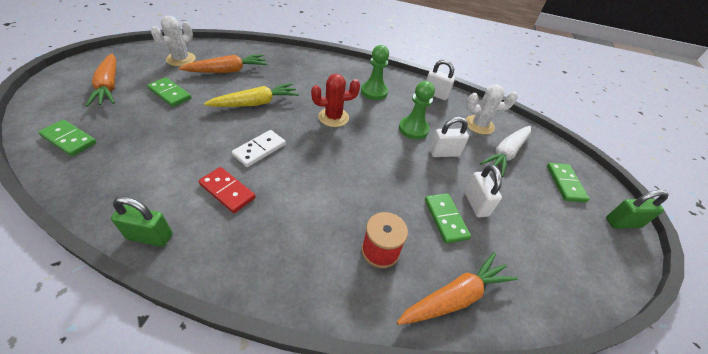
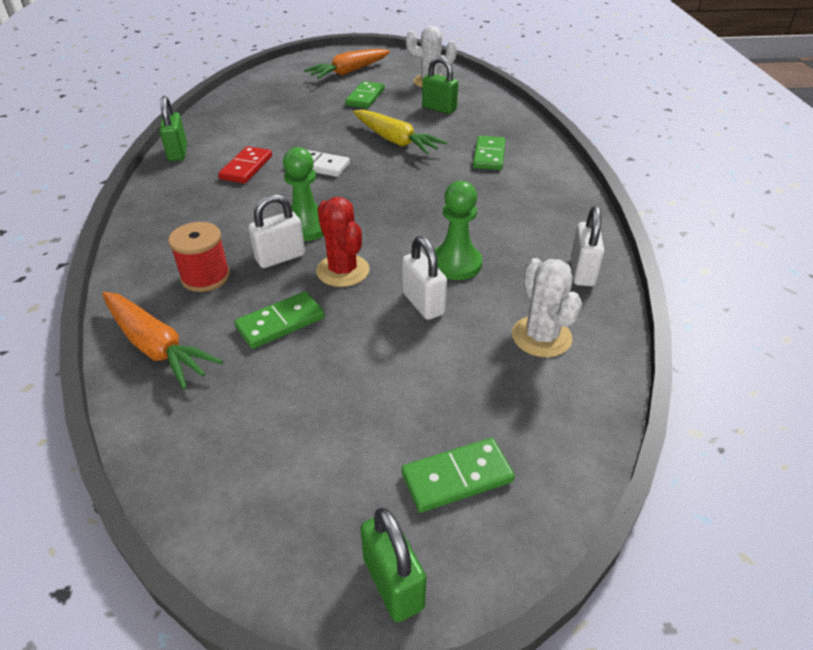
camera: 75 degrees right, 5 degrees down
green domino [38,120,97,156] -> green domino moved to [473,136,506,170]
orange carrot [179,54,268,73] -> green padlock [422,57,458,114]
red cactus [311,74,360,127] -> red cactus moved to [316,197,370,287]
green pawn [361,45,389,100] -> green pawn moved to [283,147,324,241]
white padlock [464,165,502,217] -> white padlock moved to [249,194,305,268]
white carrot [480,126,531,177] -> none

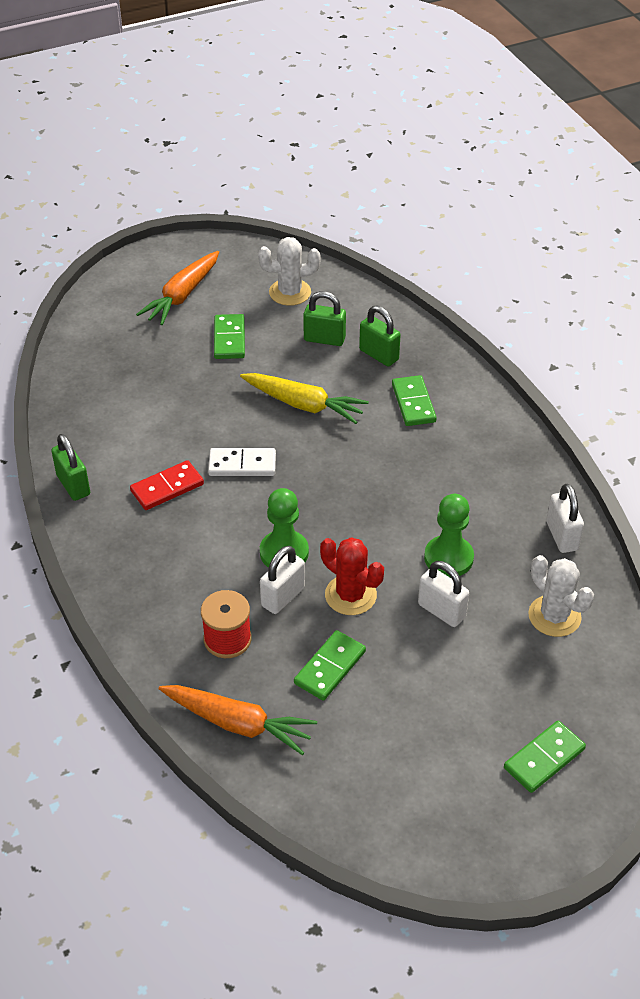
camera: 20 degrees left, 5 degrees up
red domino [218,146,272,183] -> red domino turned 60 degrees clockwise [130,460,204,510]
green padlock [361,508,426,623] -> green padlock moved to [359,306,401,367]

